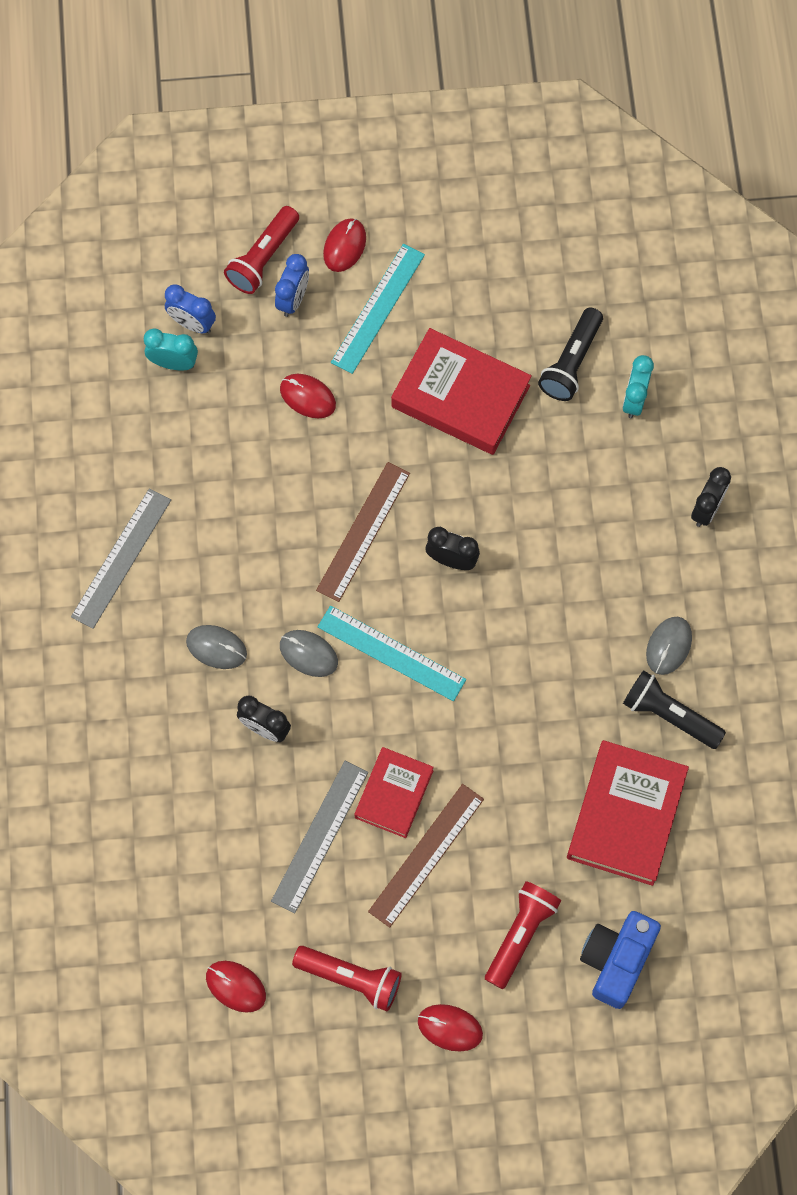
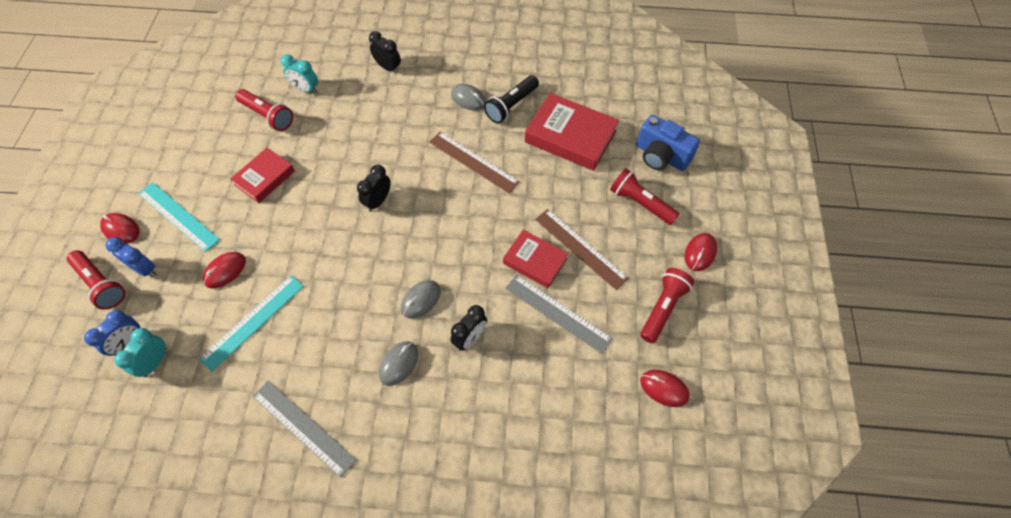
camera: 80 degrees left, 10 degrees down
red mouse [206,961,266,1013] -> red mouse turned 75 degrees clockwise [640,370,690,407]
brown ruler [316,462,410,602] -> brown ruler moved to [429,132,520,193]
turquoise ruler [318,606,466,701] -> turquoise ruler moved to [199,275,304,372]
red book [391,328,532,455] -> red book [230,148,295,203], size x0.62
black flashlight [538,308,603,401] -> red flashlight [235,89,293,131]

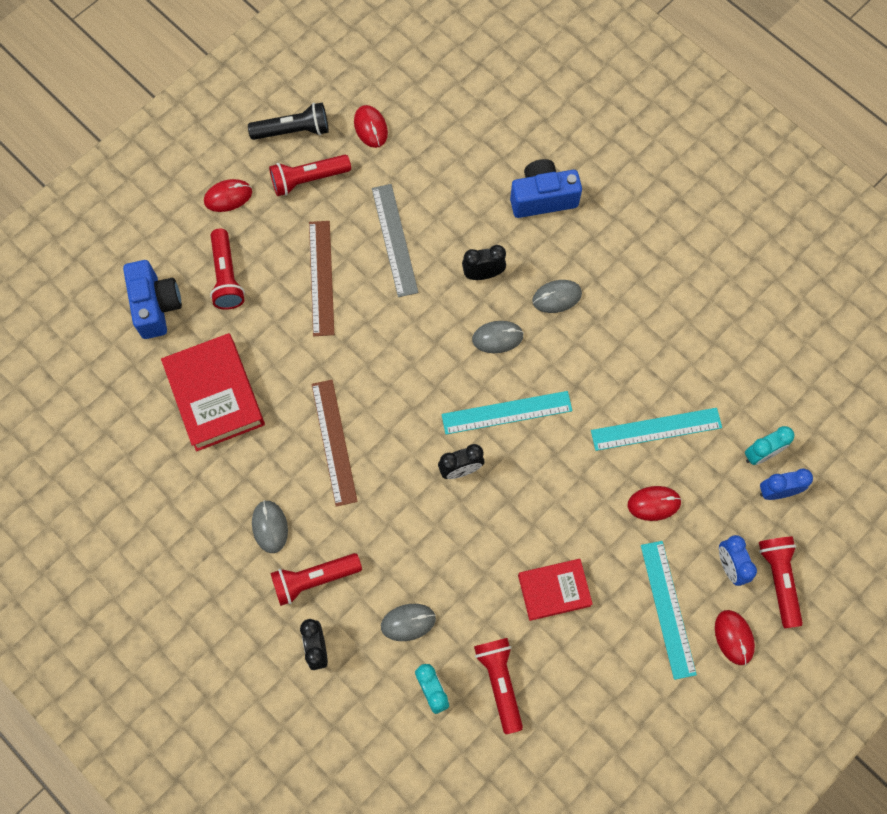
camera: 140 degrees left, 10 degrees up
grey ruler [252,381,356,478] -> none
black flashlight [484,75,539,123] -> black flashlight moved to [248,103,329,140]
red book [503,230,568,288] -> none
none -> red flashlight [270,553,362,606]
none -> grey mouse [381,604,436,641]
none -> turquoise ruler [441,391,572,434]
none -> blue camera [510,159,582,218]

